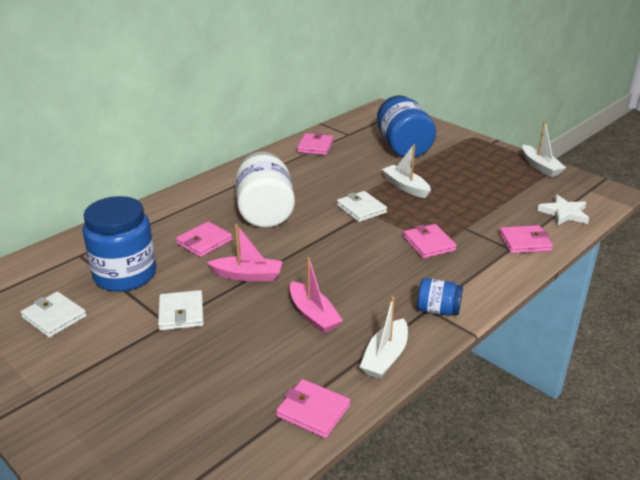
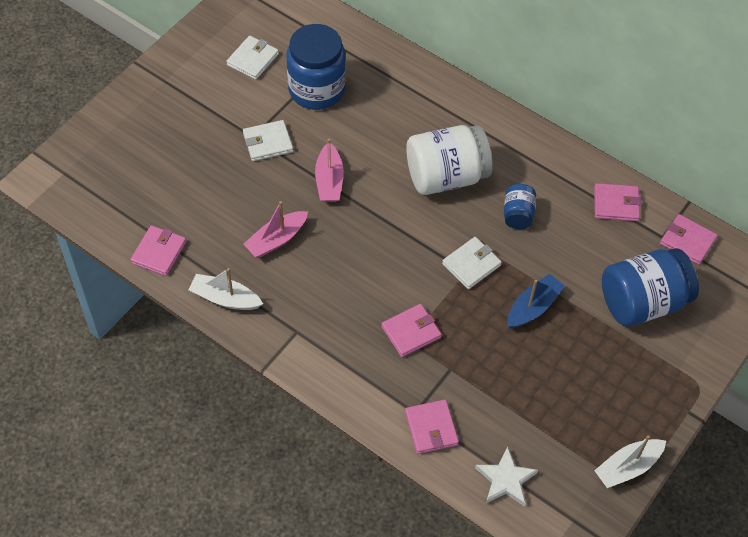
camera: 80 degrees right, 25 degrees up
pink wallet [176,221,232,257] -> pink wallet moved to [660,214,718,265]
white boat [382,144,431,198] -> blue boat [507,274,565,328]
blue jar [417,278,463,316] -> blue jar moved to [504,184,536,229]

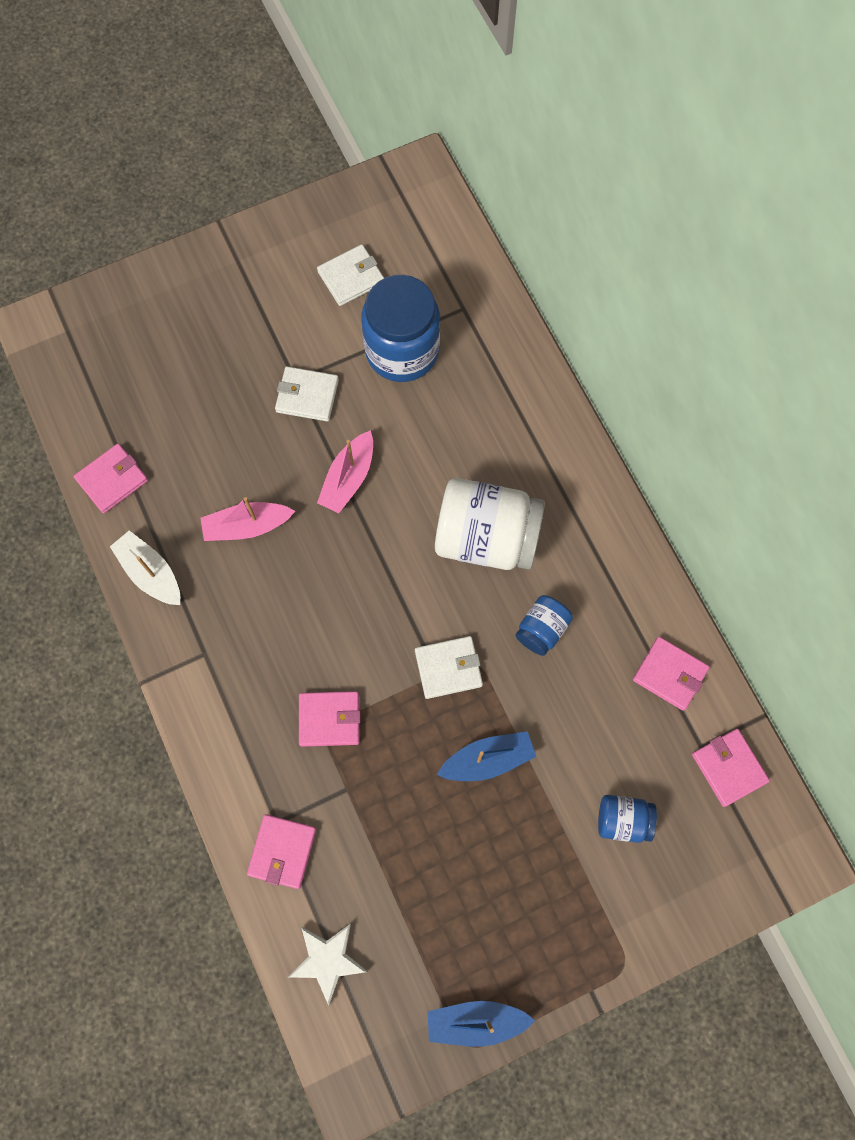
camera: 30 degrees right, 15 degrees up
white boat [594,435,666,488] -> blue boat [427,1001,535,1047]
blue jar [602,248,699,327] -> blue jar [598,795,657,843], size x0.50

